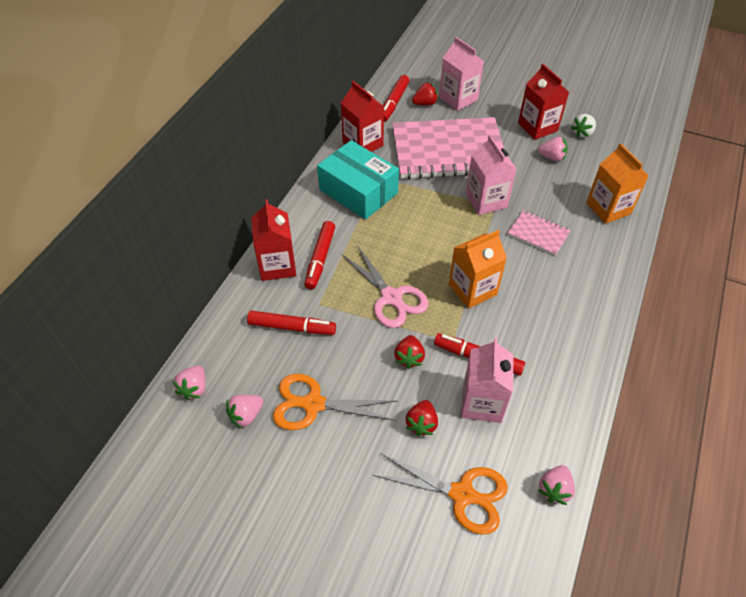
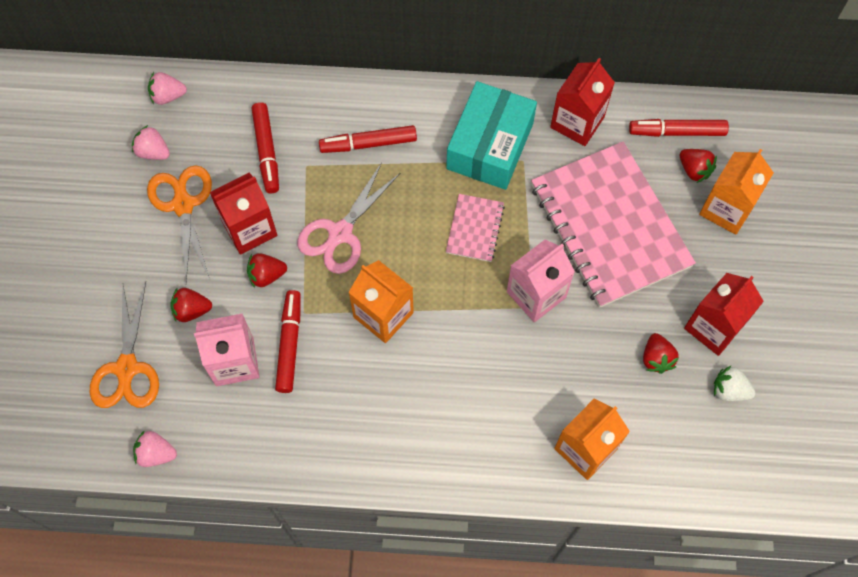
camera: 70 degrees right, 15 degrees up
red carton [251,199,296,281] -> red carton moved to [210,173,277,255]
pink carton [439,37,484,111] -> orange carton [699,149,774,235]
pink notebook [508,210,571,256] -> pink notebook moved to [446,194,505,262]
pink strawberry [538,137,568,162] -> red strawberry [643,333,679,374]

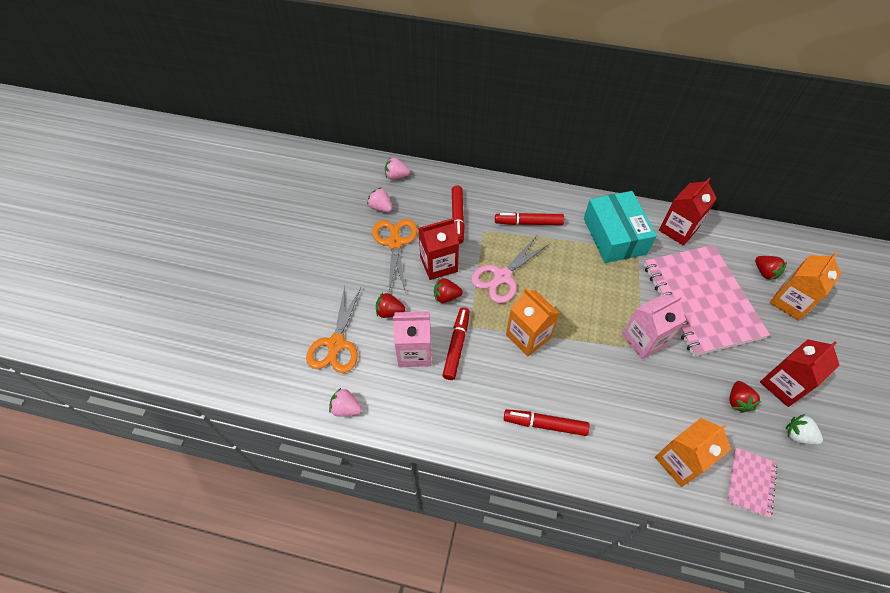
camera: 10 degrees right, 10 degrees down
turquoise box [446,81,537,190] -> turquoise box turned 45 degrees counterclockwise [584,191,657,263]
pink notebook [446,194,505,262] -> pink notebook moved to [727,448,778,518]
red marker [629,119,729,137] -> red marker moved to [504,409,590,436]

